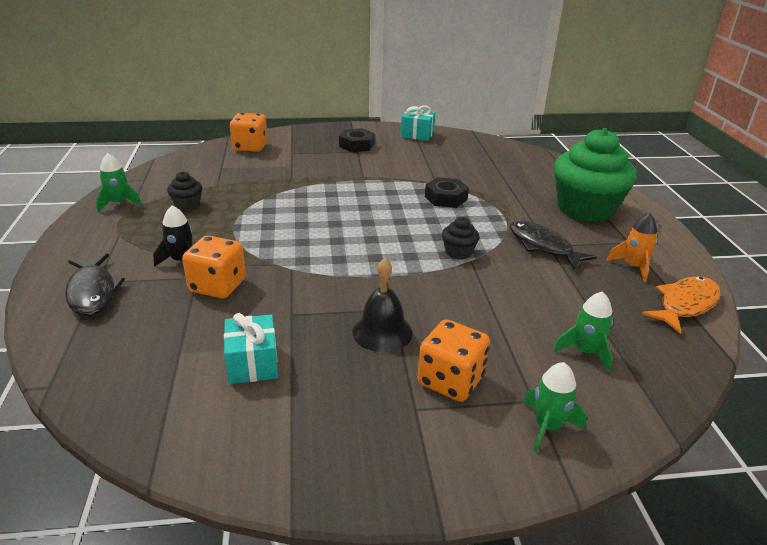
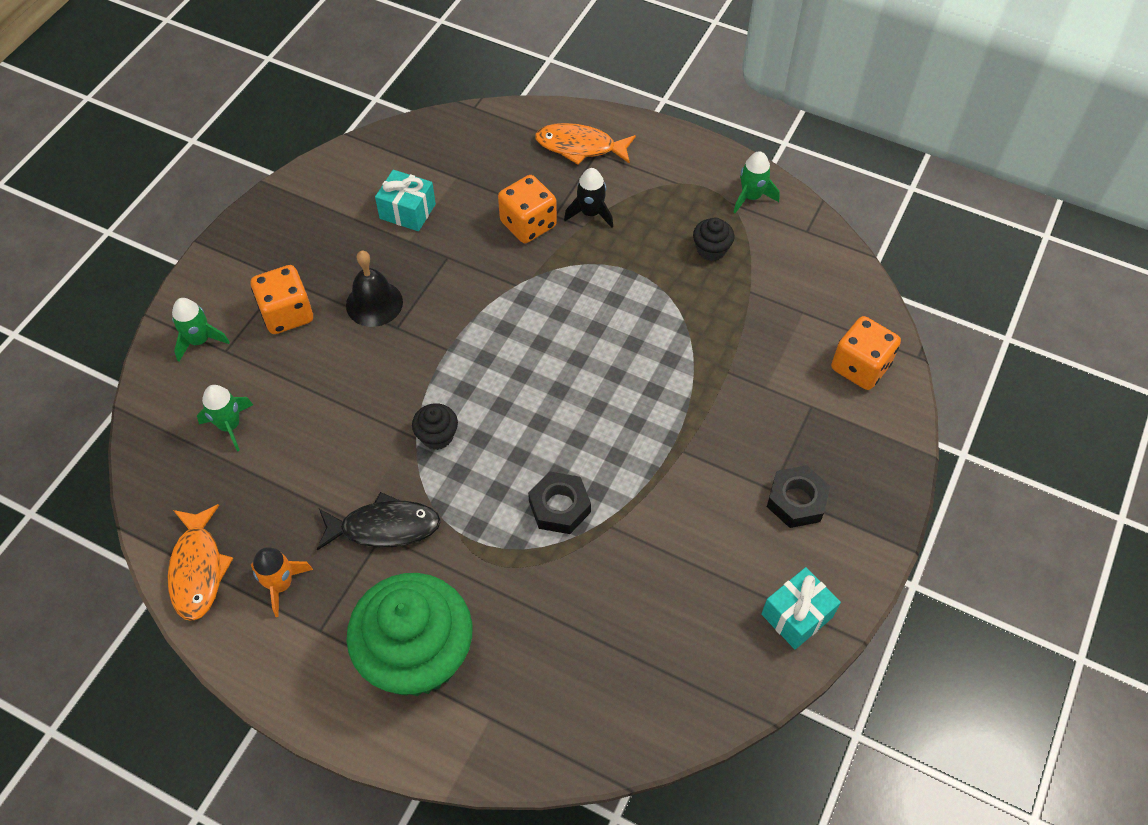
camera: 125 degrees right, 25 degrees up
black fish [65,254,125,316] -> orange fish [535,123,636,165]

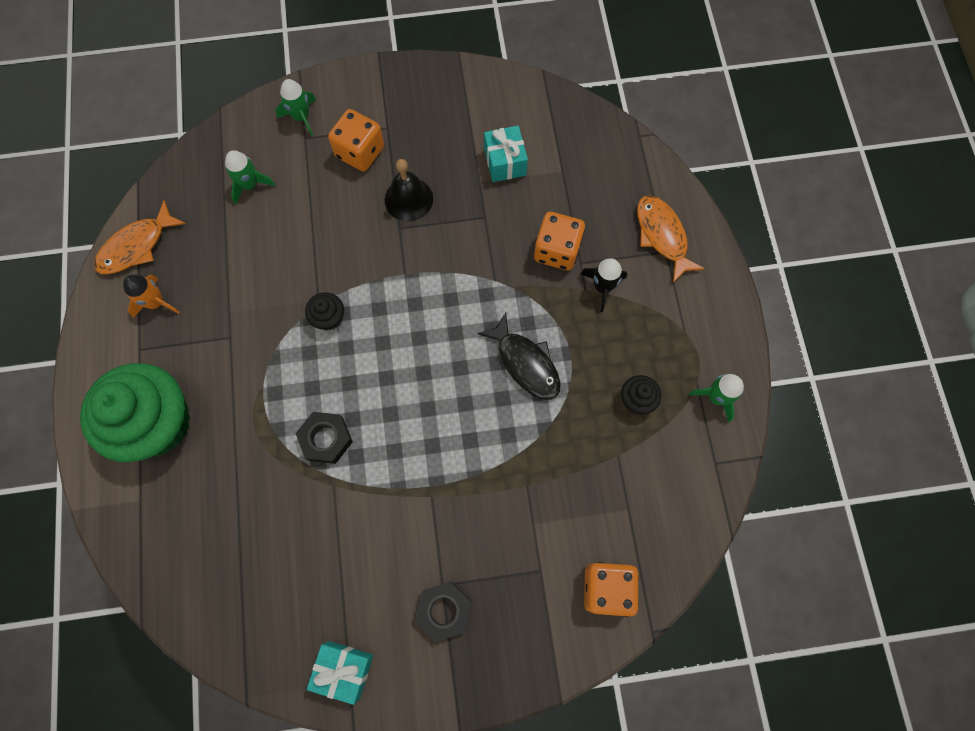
camera: 55 degrees right, 15 degrees up
black fish [317,492,441,551] -> black fish moved to [478,313,561,400]

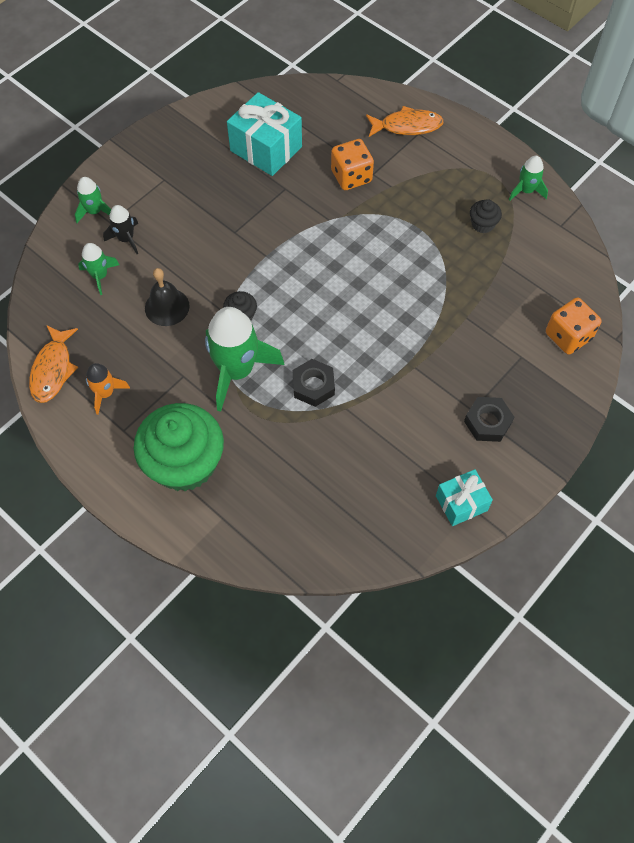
camera: 40 degrees left, 10 degrees down
orange dice [328,109,384,171] -> none
black bell [385,159,433,221] -> black bell moved to [145,268,190,326]
black fish [478,313,561,400] -> none
turquoise gift [484,126,528,182] -> turquoise gift [227,92,302,176], size x1.65
black rocket [581,258,627,312] -> black rocket moved to [103,205,138,254]
orange fish [637,195,705,283] -> orange fish turned 150 degrees clockwise [366,106,444,137]
none -> green rocket [205,307,284,412]

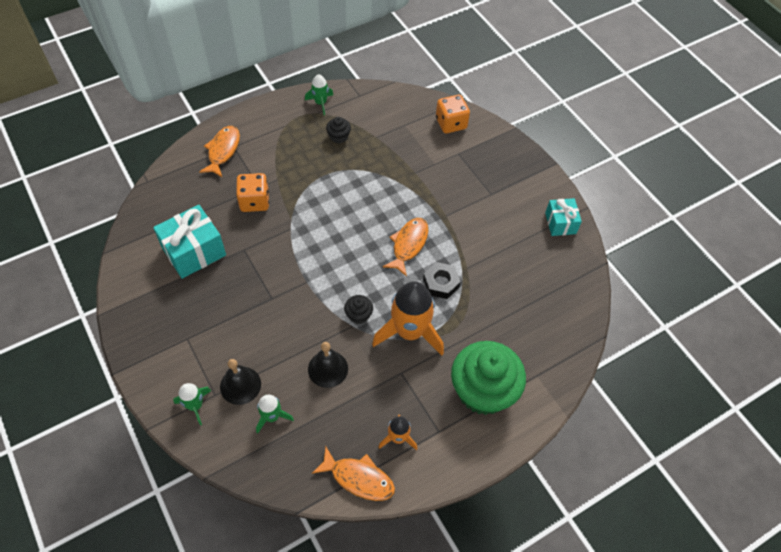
camera: 75 degrees left, 5 degrees down
black rocket [103,205,138,254] -> black bell [220,359,261,405]
green rocket [205,307,284,412] -> orange rocket [372,281,444,355]
black nut [464,397,514,442] -> none
none -> orange fish [383,218,428,277]

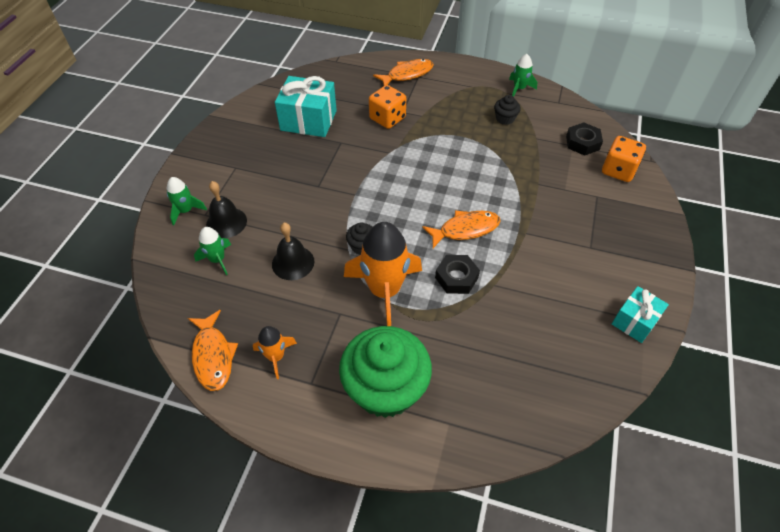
camera: 50 degrees right, 5 degrees down
none -> black nut [566,122,603,156]

